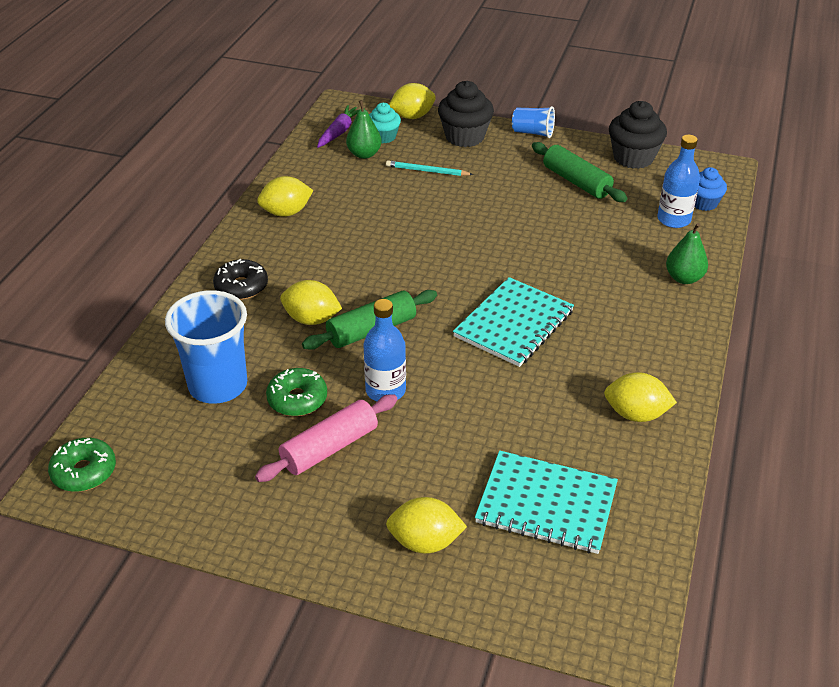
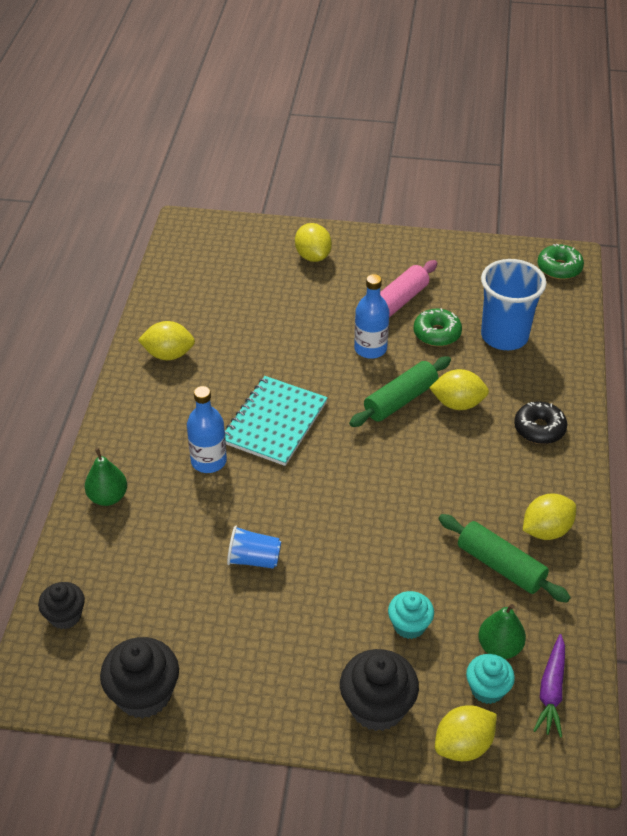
camera: 170 degrees right, 5 degrees up
turquoise pencil [386,160,474,176] -> turquoise cupcake [388,591,434,639]
yellow lemon [386,497,467,554] -> yellow lemon turned 75 degrees clockwise [295,223,332,262]
turquoise notebook [475,451,618,554] -> none
blue cup [512,106,555,138] -> blue cup moved to [227,526,281,569]
green rolling pin [532,142,627,202] -> green rolling pin moved to [439,514,571,603]
blue bottle [657,135,700,228] -> blue bottle moved to [187,386,227,473]
blue cupcake [695,167,727,211] -> black cupcake [38,582,85,629]

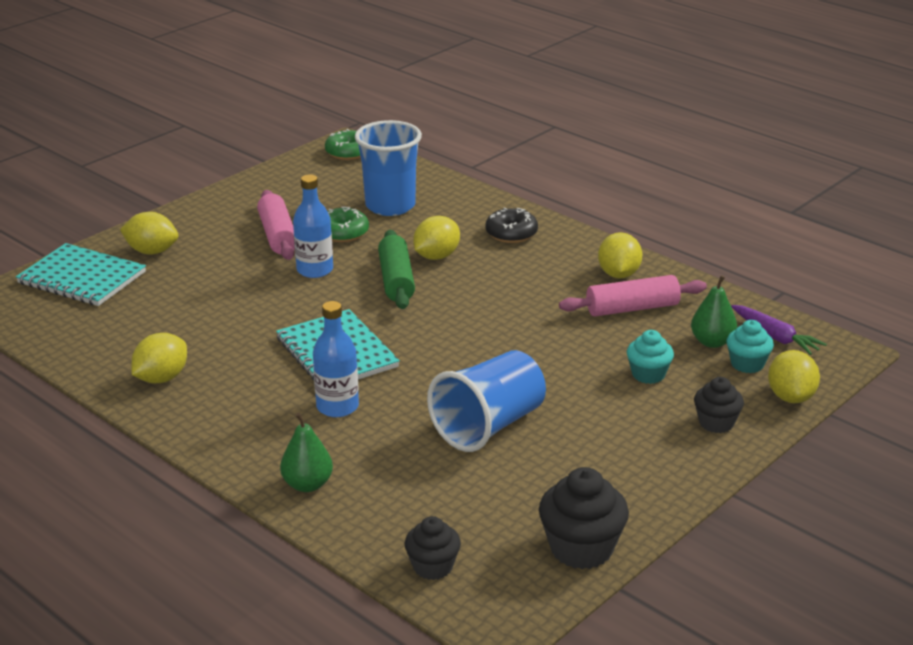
camera: 55 degrees left, 15 degrees down
blue cup [227,526,281,569] -> blue cup [427,350,546,452], size x1.85
black cupcake [340,649,419,731] -> black cupcake [694,377,744,433], size x0.62
green rolling pin [439,514,571,603] -> pink rolling pin [559,275,707,316]
none -> turquoise notebook [16,243,146,306]

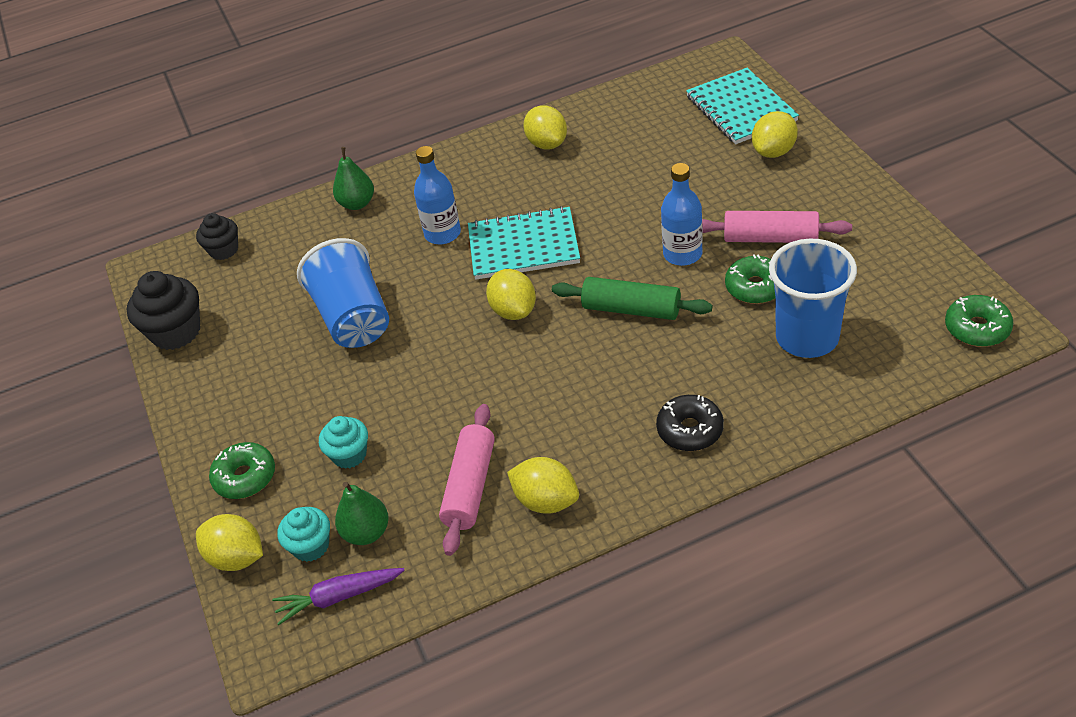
camera: 120 degrees right, 15 degrees up
turquoise notebook [16,243,146,306] -> turquoise notebook turned 75 degrees counterclockwise [686,68,799,144]
yellow lemon [413,216,460,260] -> yellow lemon moved to [486,269,536,320]
black cupcake [694,377,744,433] -> green donut [209,442,275,499]

